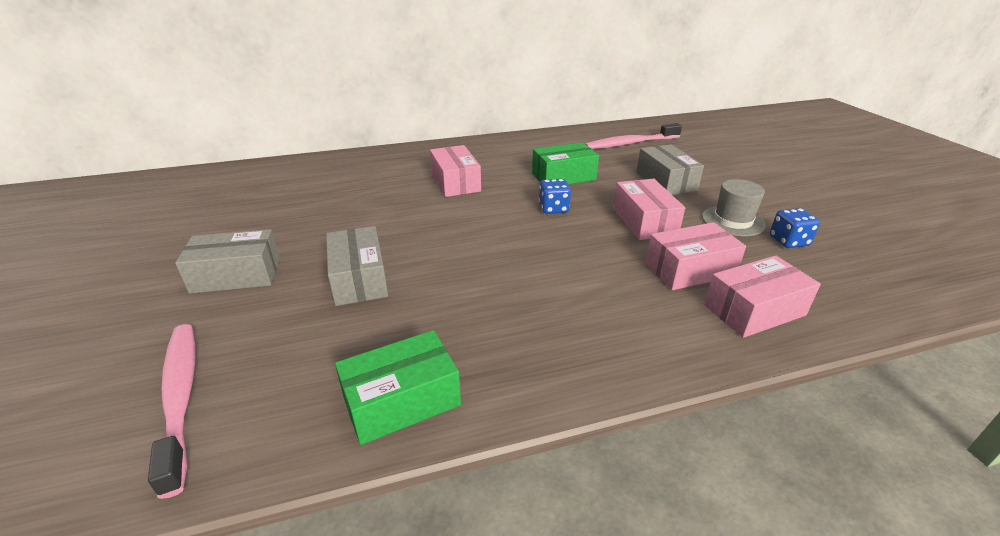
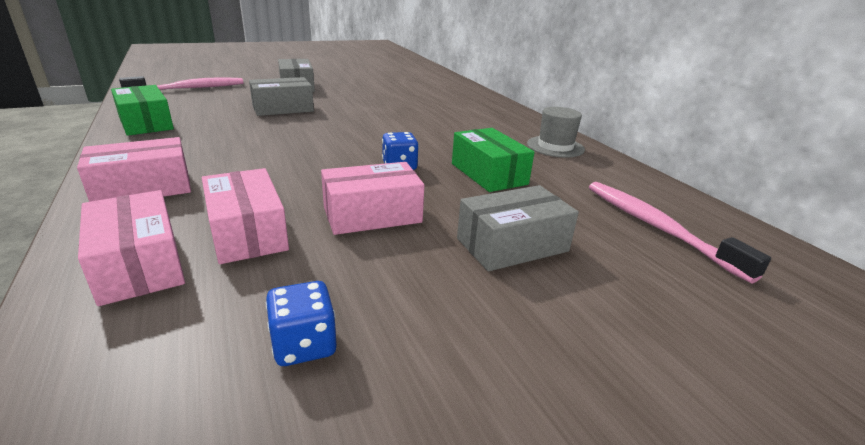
camera: 80 degrees right, 5 degrees down
pink box [430,145,481,197] -> pink box moved to [77,137,191,202]
grey hat [702,179,766,236] -> grey hat moved to [527,107,585,158]

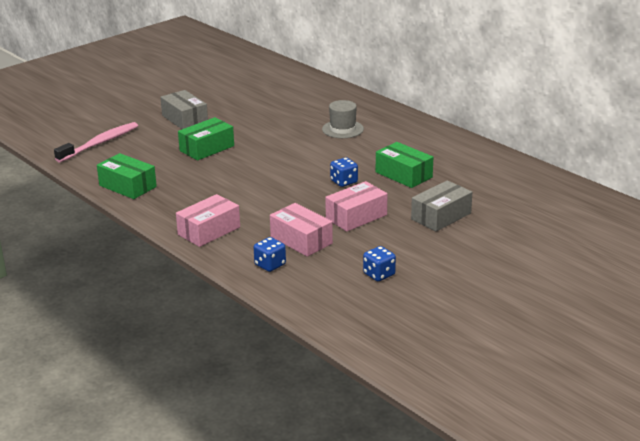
camera: 15 degrees left, 0 degrees up
pink box [78,190,185,306] -> blue dice [254,237,286,272]
grey box [249,77,314,116] -> green box [178,117,234,161]
grey hat [527,107,585,158] -> grey hat moved to [322,100,364,138]
pink toothbrush [589,182,771,284] -> none

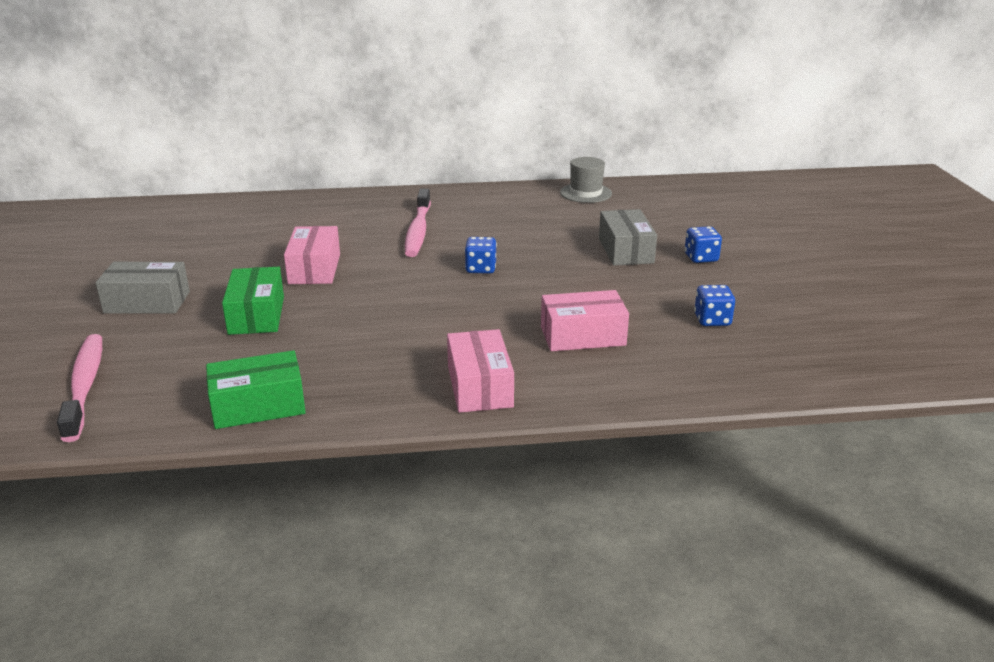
camera: 55 degrees left, 0 degrees up
blue dice [254,237,286,272] -> blue dice moved to [685,226,722,263]
grey hat [322,100,364,138] -> grey hat moved to [560,157,612,203]
pink box [325,181,387,232] -> pink box moved to [284,226,340,284]
green box [376,142,433,188] -> none
none -> pink toothbrush [405,189,431,257]

